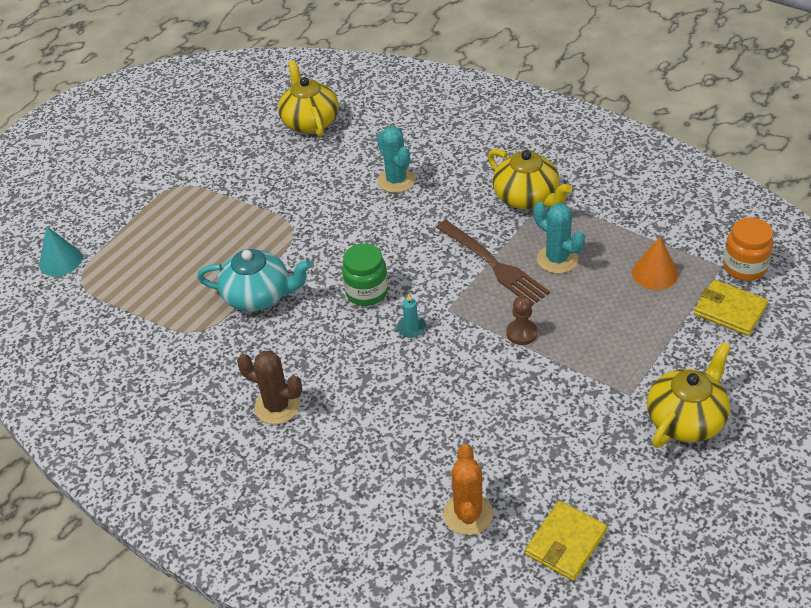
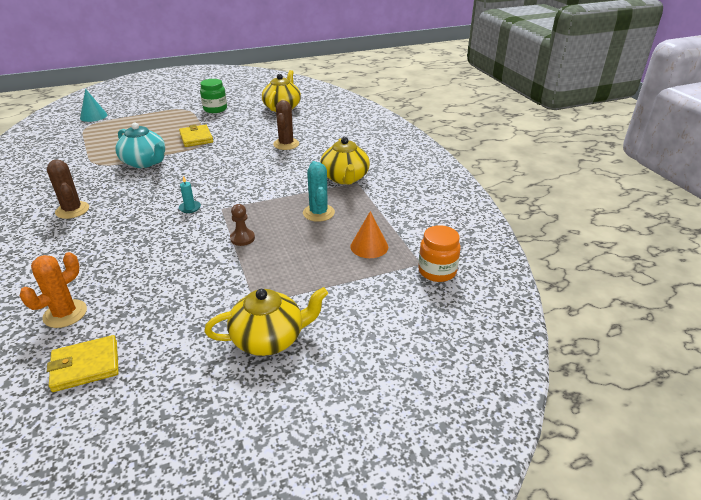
camera: 30 degrees right, 10 degrees down
green jar [342,243,388,306] -> green jar moved to [200,79,227,113]
turquoise cactus [377,126,415,193] -> brown cactus [273,100,299,150]
brown fork [436,220,550,306] -> none
yellow wallet [694,280,768,336] -> yellow wallet moved to [179,124,213,147]

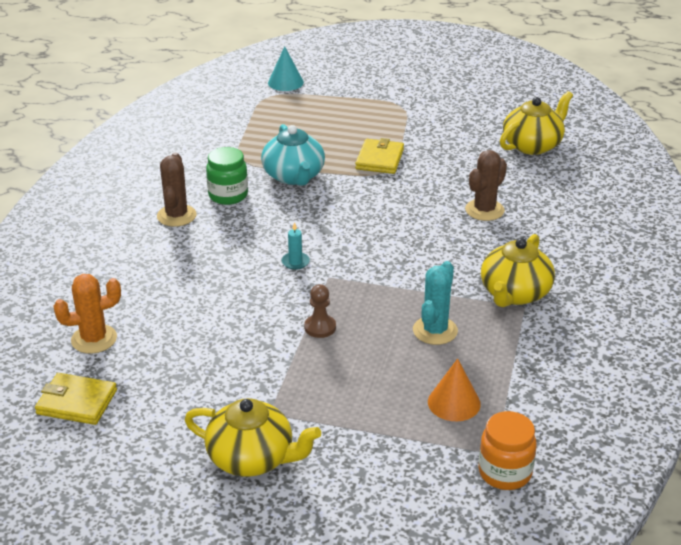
camera: 35 degrees right, 0 degrees up
green jar [200,79,227,113] -> green jar moved to [206,147,248,205]

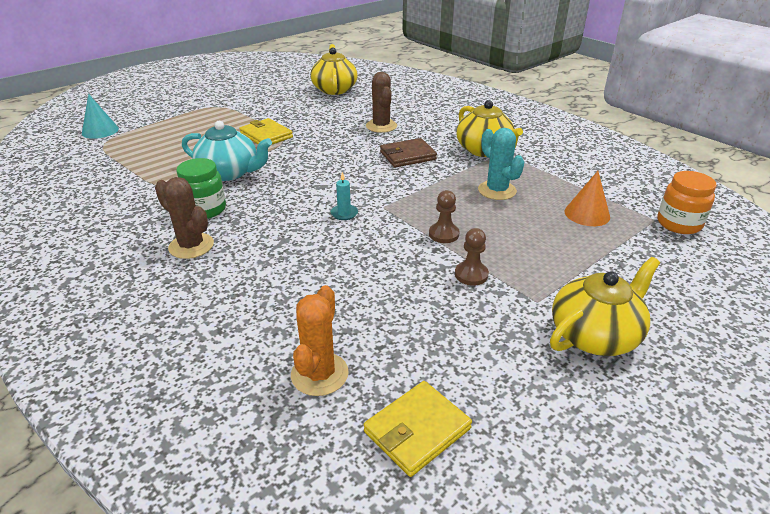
camera: 55 degrees left, 0 degrees up
none -> brown wallet [380,138,437,168]
none -> brown pawn [455,228,489,286]

